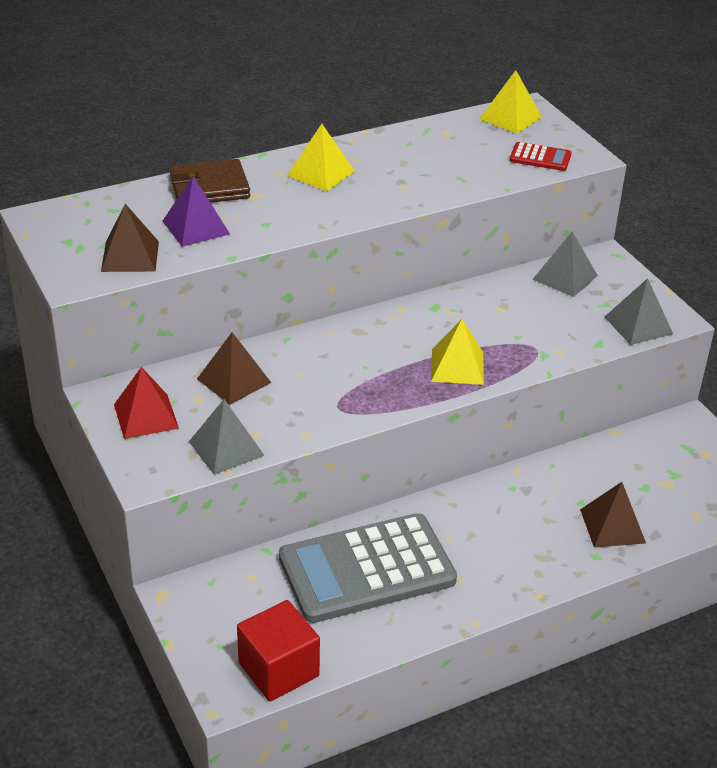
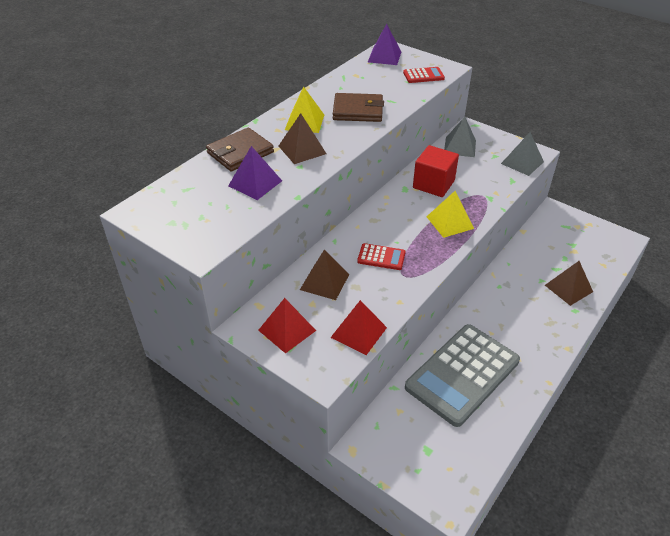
camera: 25 degrees left, 5 degrees up
brown pyramid [101,204,159,272] -> brown pyramid moved to [279,113,327,164]
grey pyramid [189,399,265,475] -> red pyramid [330,300,387,355]
red cube [237,600,320,701] -> red cube moved to [413,145,459,197]
yellow pyramid [479,70,542,134] -> purple pyramid [368,24,401,65]
none -> brown wallet [333,93,384,122]
none -> red calculator [357,243,406,270]

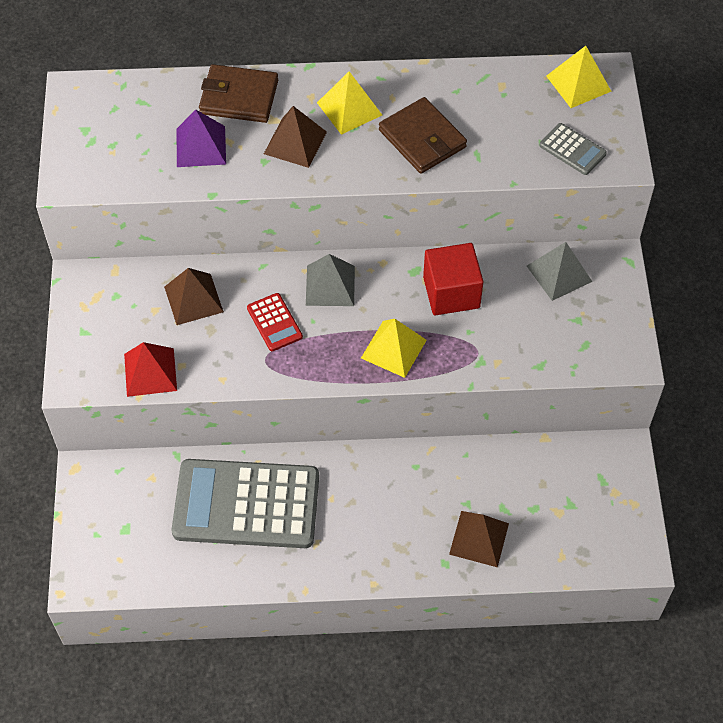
camera: 50 degrees right, 15 degrees up
red pyramid [258,298,316,354] -> none
purple pyramid [368,24,401,65] -> yellow pyramid [546,46,611,108]
red calculator [403,67,445,83] -> grey calculator [539,123,607,175]
grey pyramid [501,132,544,176] -> grey pyramid moved to [306,254,355,306]

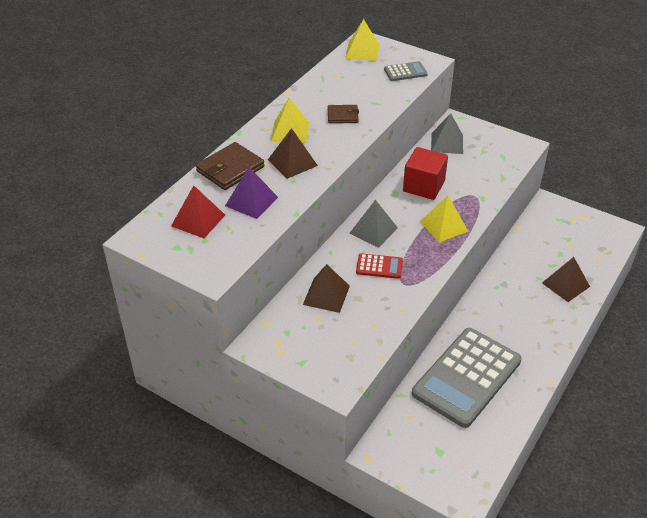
camera: 55 degrees left, 15 degrees down
red pyramid [124,342,177,397] -> red pyramid moved to [171,185,225,238]
brown wallet [379,97,467,174] -> brown wallet [328,105,359,123], size x0.61

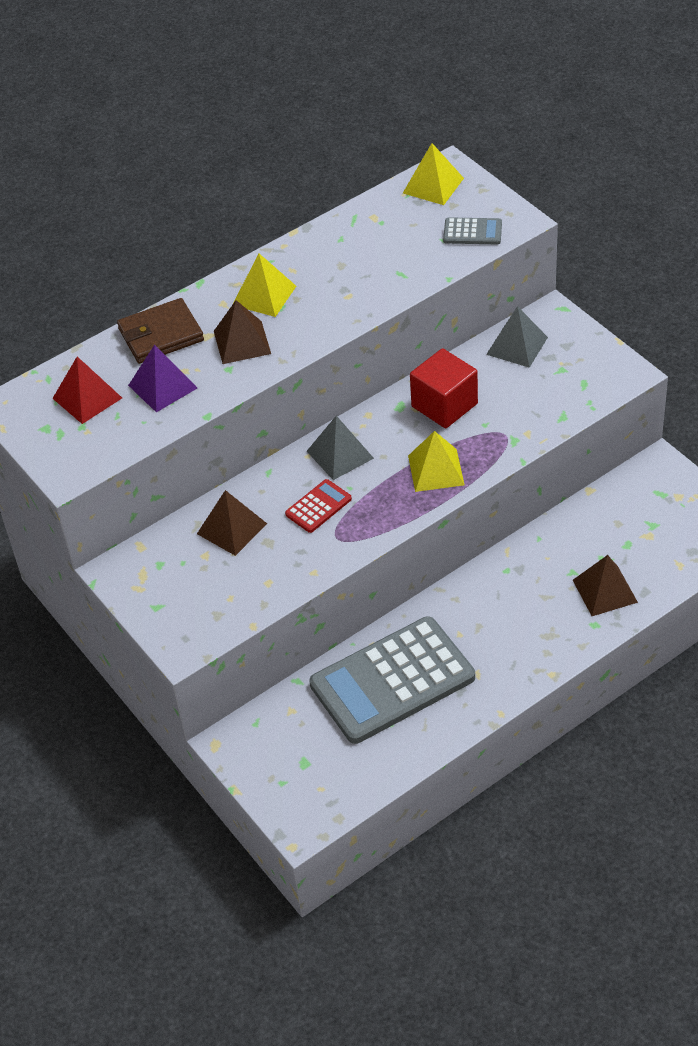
camera: 25 degrees right, 5 degrees up
brown wallet [328,105,359,123] -> none
red calculator [356,253,403,279] -> red calculator turned 75 degrees counterclockwise [285,479,352,533]

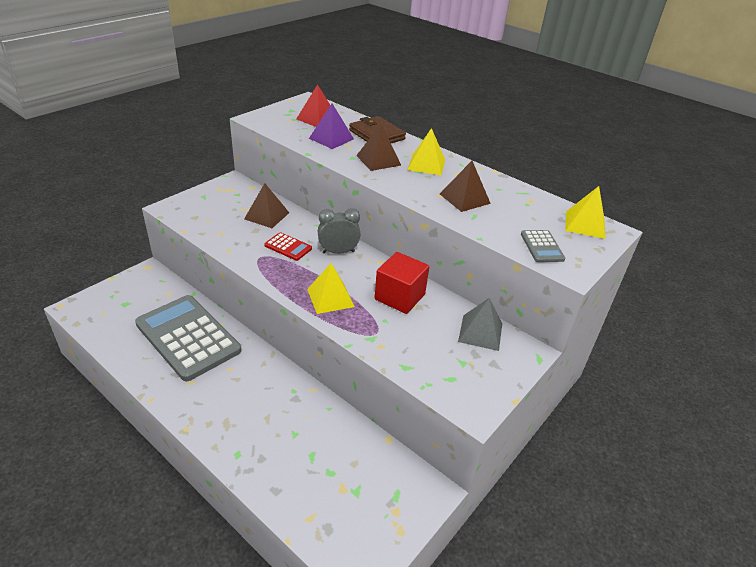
camera: 70 degrees right, 10 degrees down
grey pyramid [307,416,374,480] -> grey clock [318,208,360,254]
brown pyramid [573,555,638,616] -> brown pyramid moved to [440,161,491,212]

